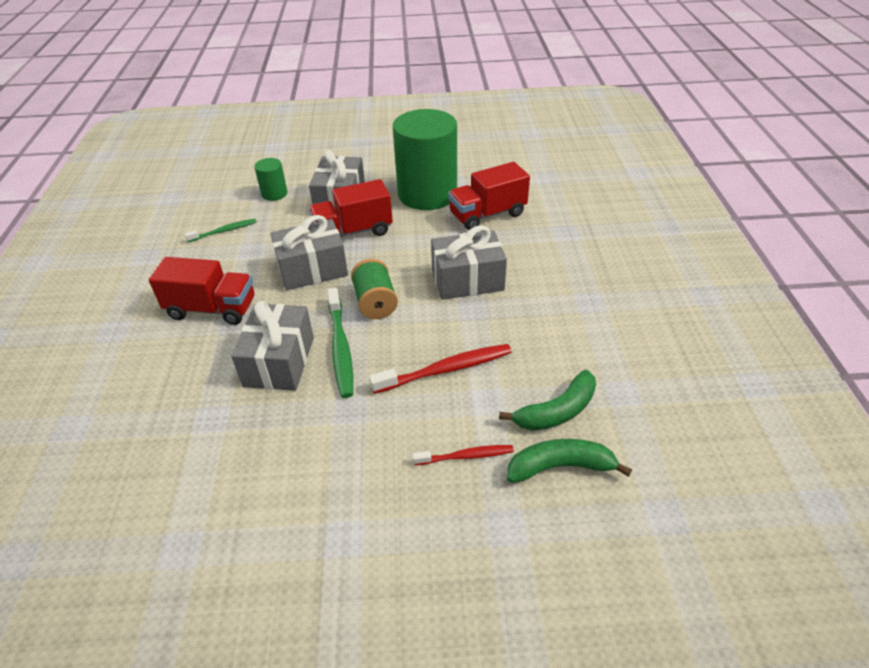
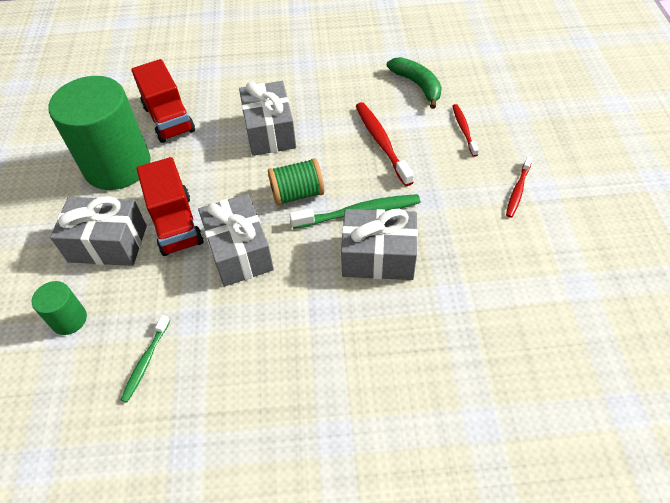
camera: 90 degrees left, 10 degrees up
red truck [149,257,255,325] -> none
green toothbrush [185,219,257,242] -> green toothbrush turned 135 degrees counterclockwise [121,315,170,402]
green banana [507,439,632,483] -> none
none -> red toothbrush [506,156,533,218]

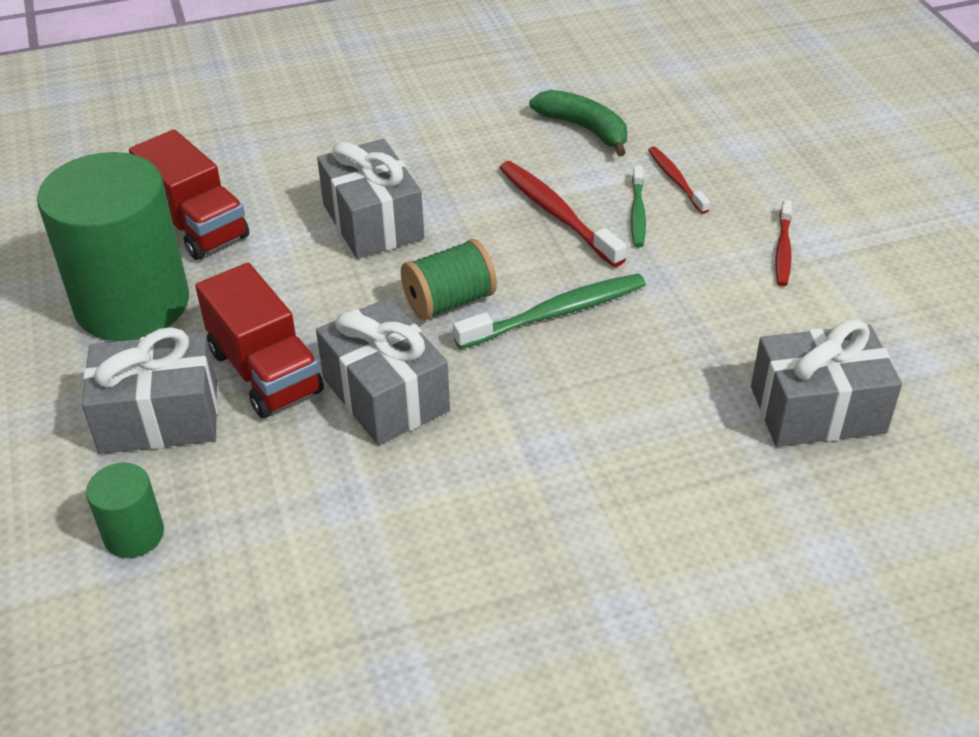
camera: 15 degrees left, 10 degrees down
green toothbrush [121,315,170,402] -> green toothbrush moved to [631,166,646,247]
grey gift [341,209,418,280] -> grey gift moved to [751,319,902,447]

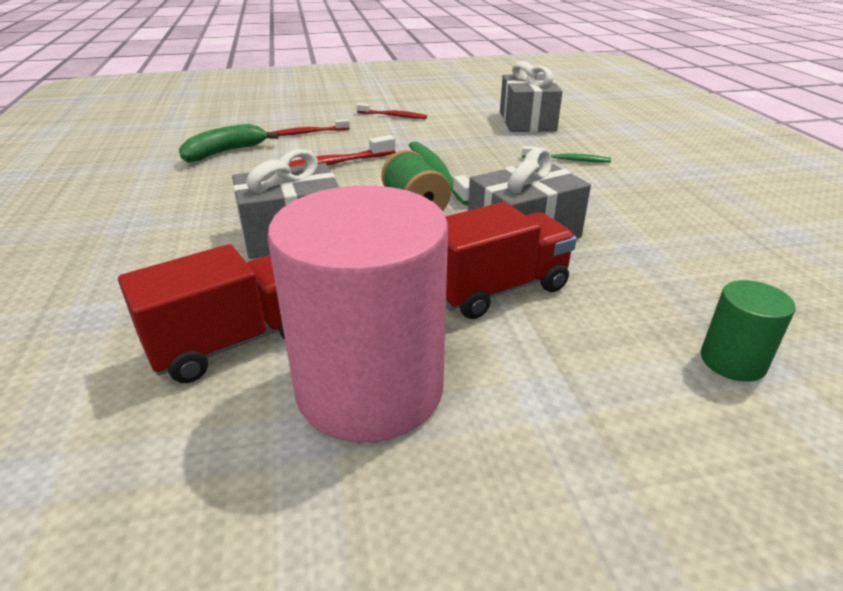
camera: 85 degrees left, 10 degrees down
green cylinder [37,152,189,341] -> pink cylinder [268,185,448,442]
grey gift [82,327,218,454] -> none
green toothbrush [631,166,646,247] -> green toothbrush moved to [522,146,611,163]

